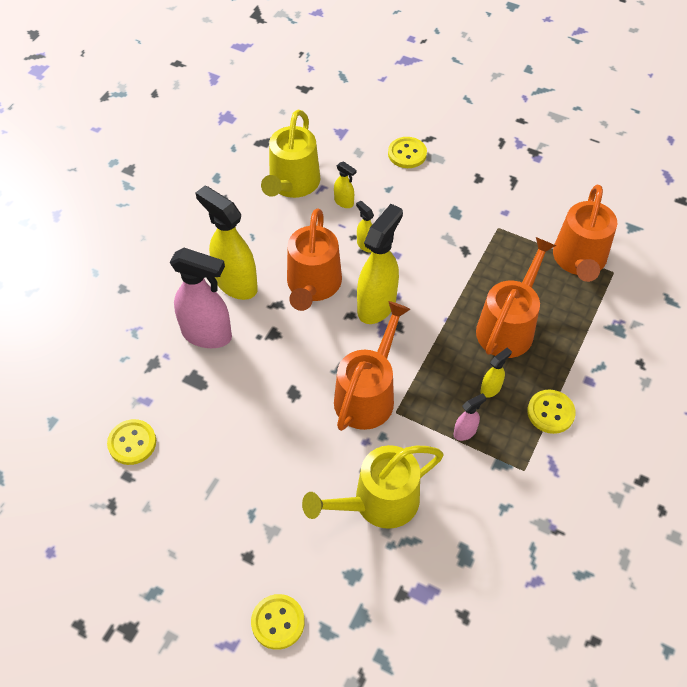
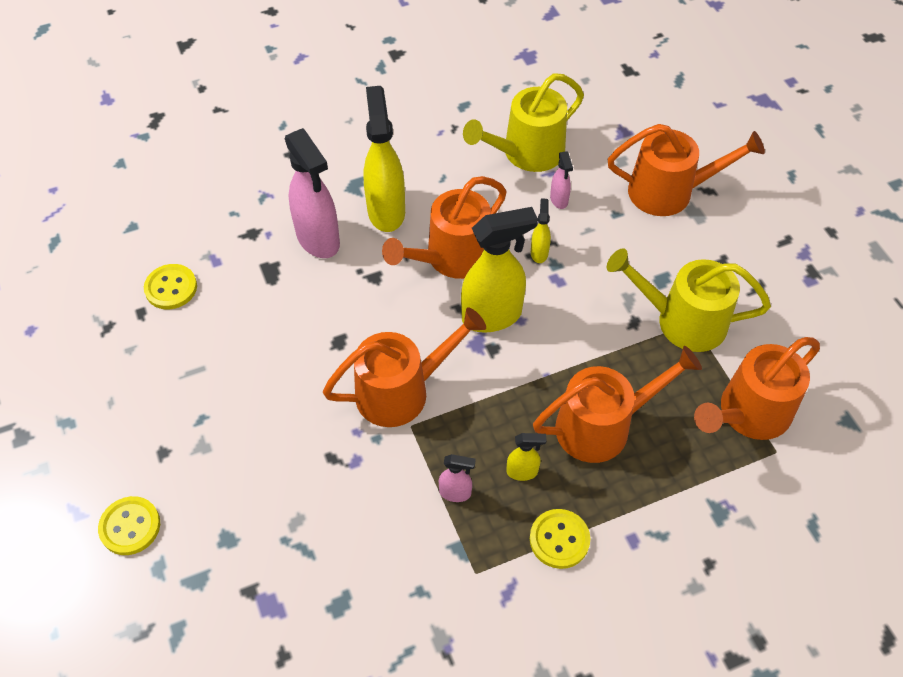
camera: 40 degrees right, 0 degrees up
yellow watering can [302,445,443,529] -> yellow watering can moved to [607,248,771,352]
yellow spray bottle [334,161,357,208] -> pink spray bottle [550,152,573,209]
yellow button [388,137,427,168] -> orange watering can [608,124,765,216]

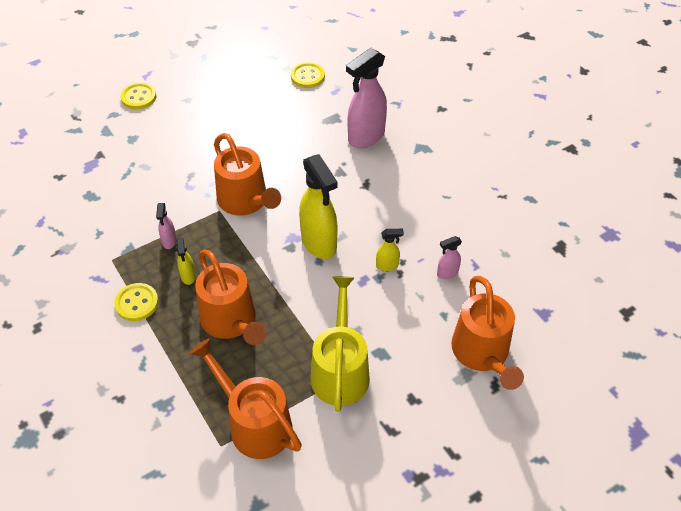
camera: 80 degrees right, 5 degrees down
yellow spray bottle [363,86,405,232] -> none
orange watering can [382,176,507,279] -> none
yellow watering can [463,73,584,172] -> none

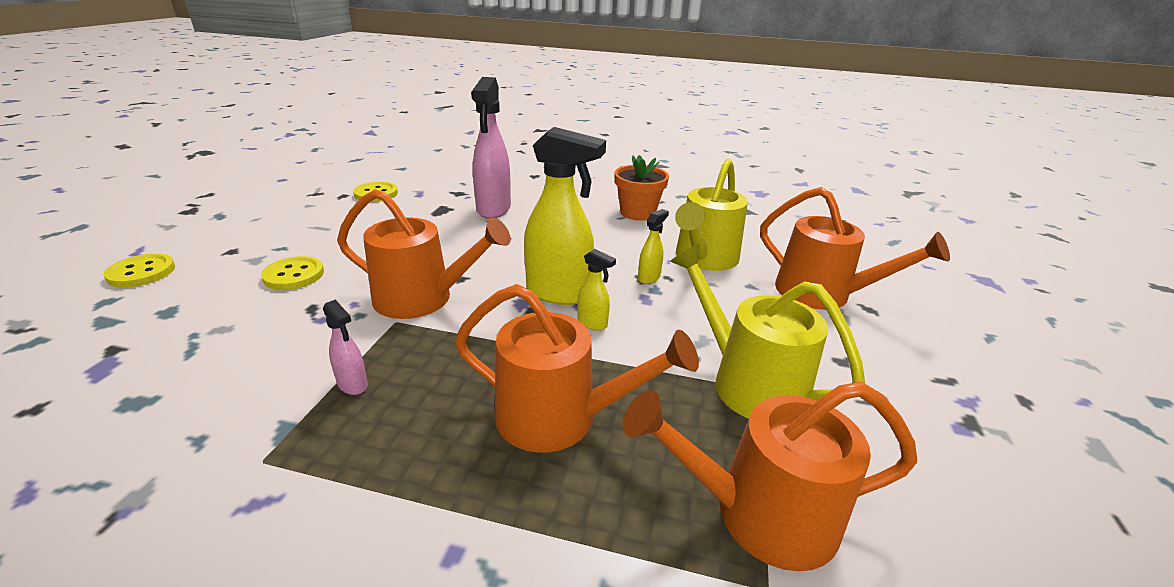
camera: 45 degrees left, 20 degrees down
yellow button [114,283,159,321] -> yellow button moved to [261,256,324,290]
yellow spray bottle [176,238,196,285] -> yellow spray bottle moved to [577,249,616,331]
pink spray bottle [437,236,462,279] -> yellow watering can [675,159,748,271]
none -> orange flower pot [615,155,669,221]

